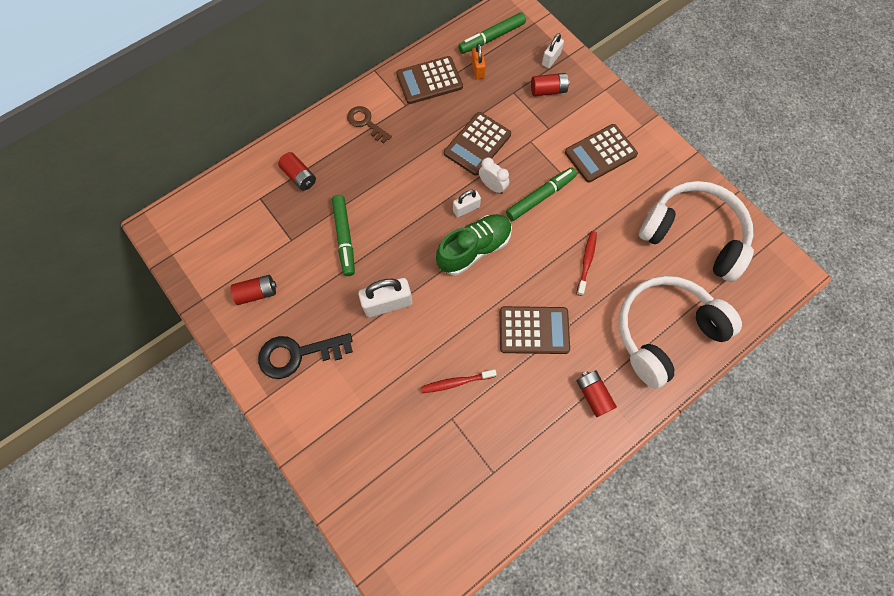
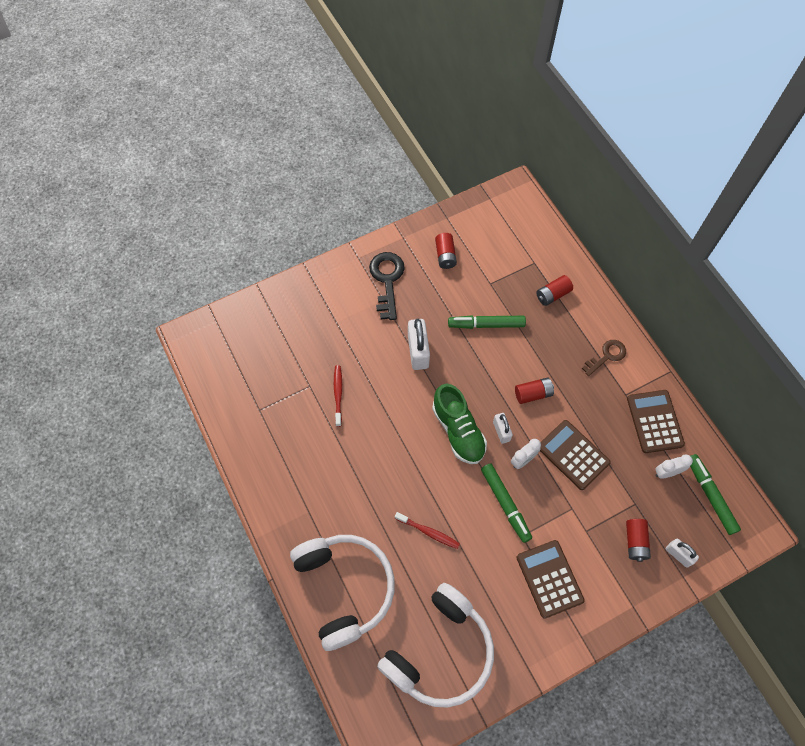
camera: 100 degrees right, 5 degrees down
orange padlock [471,44,486,79] -> white clock [655,454,693,478]
brown calculator [500,306,570,354] -> none
red battery [576,371,617,417] -> red battery moved to [515,377,554,404]

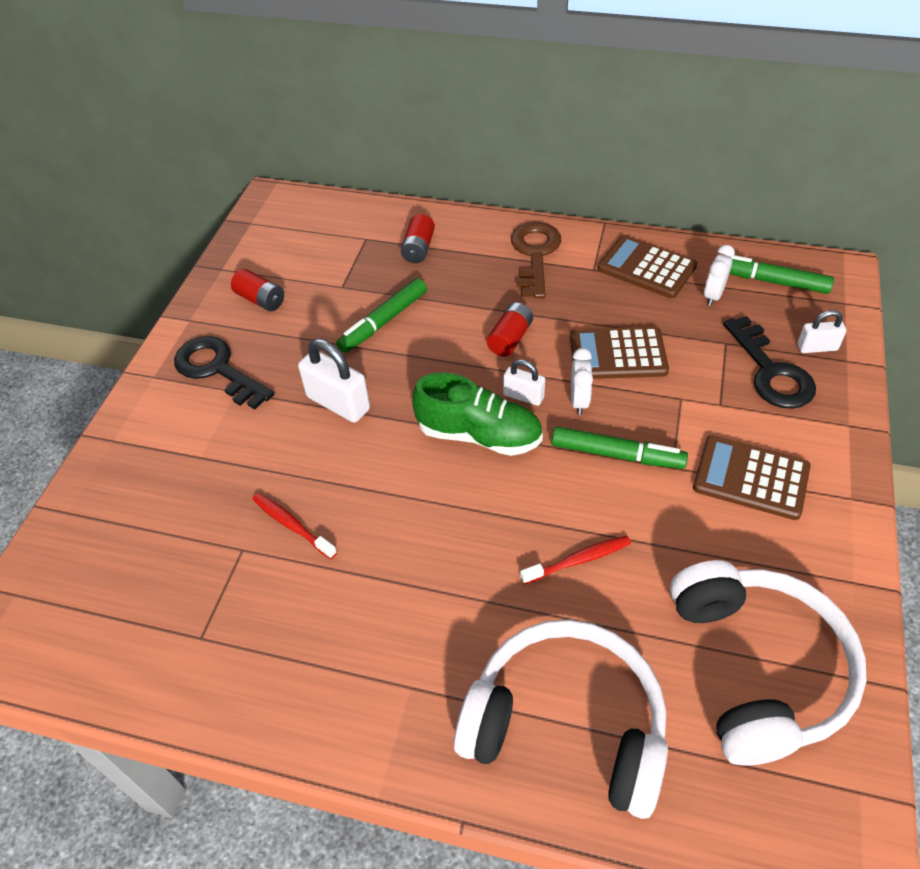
camera: 45 degrees left, 15 degrees down
brown key [582,340,626,376] -> brown key [511,222,561,298], size x1.55
red battery [626,519,651,562] -> black key [723,316,816,409]

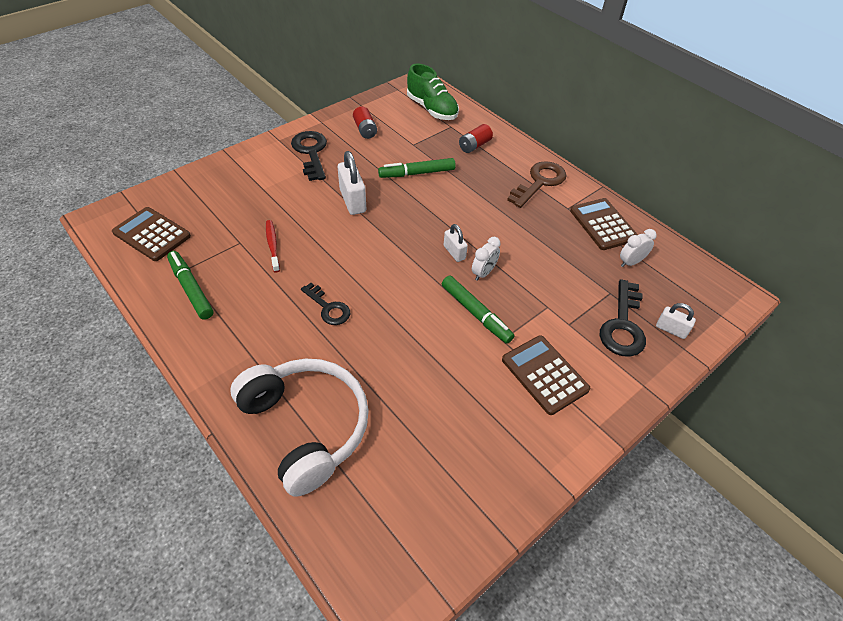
camera: 30 degrees right, 0 degrees up
green shoe [412,372,543,456] -> green shoe moved to [407,64,459,120]
red battery [487,303,533,357] -> none
red toothbrush [520,535,631,585] -> none
brown calculator [570,327,669,379] -> brown calculator moved to [112,207,191,261]
white headphones [670,560,867,766] -> none
green marker [726,255,834,294] -> green marker moved to [167,251,214,319]
none -> black key [301,283,350,325]

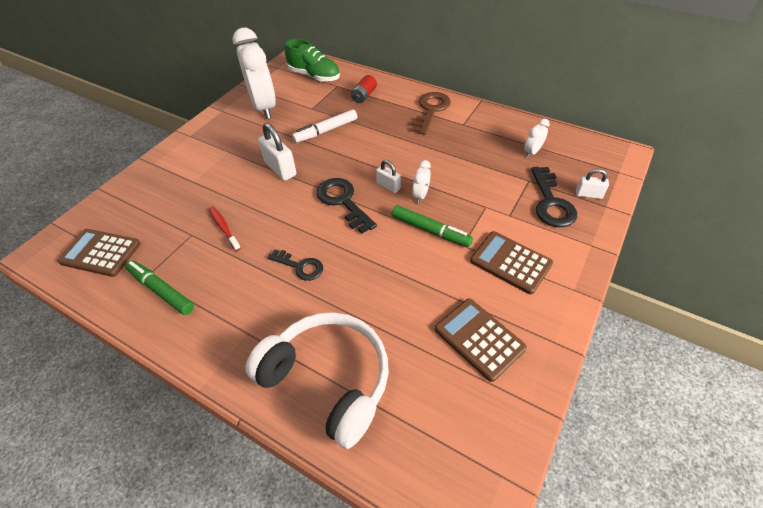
camera: 15 degrees left, 0 degrees up
black key [291,131,327,181] -> black key moved to [316,178,377,234]
red battery [353,106,377,139] -> white clock [232,28,276,119]
green marker [378,158,456,178] -> white marker [292,109,357,143]
brown calculator [570,198,638,250] -> brown calculator moved to [435,299,527,382]

